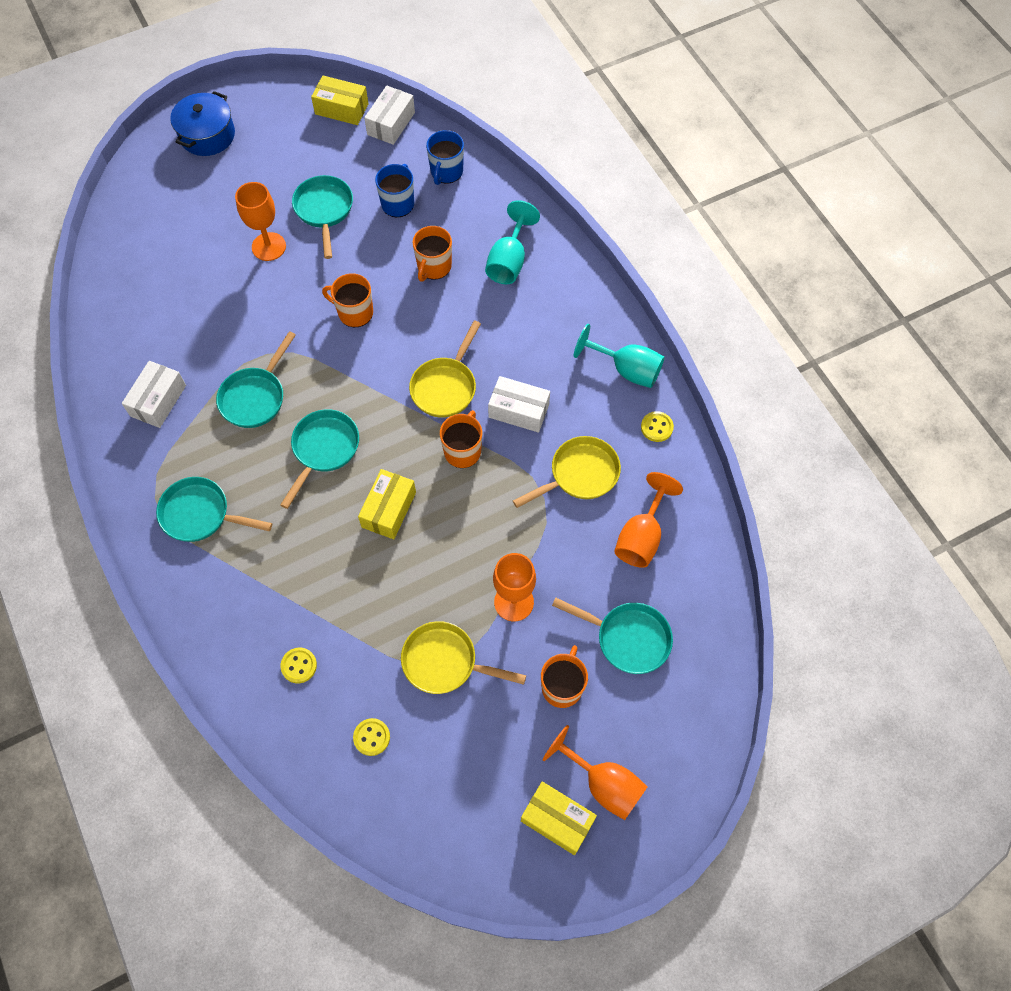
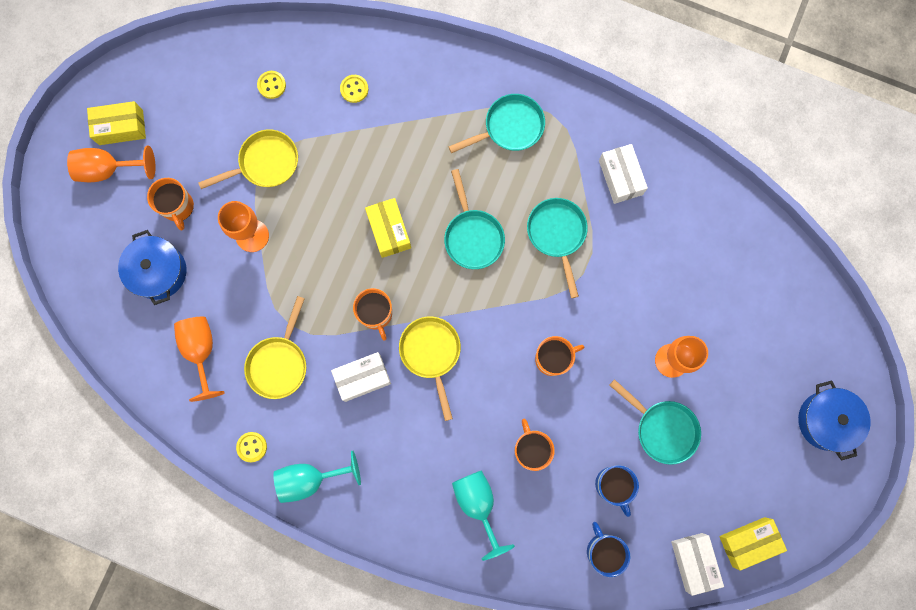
camera: 140 degrees right, 15 degrees up
turquoise pan [552,598,673,674] -> blue pot [118,230,186,305]

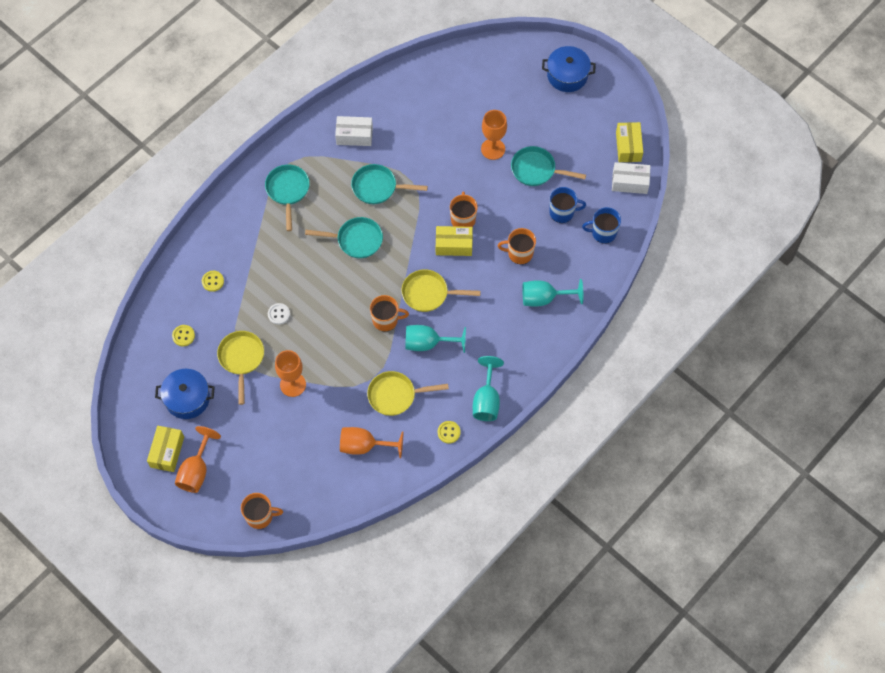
camera: 70 degrees left, 15 degrees down
blue pot [118,230,186,305] -> blue pot moved to [155,369,215,419]
orange mug [147,178,194,230] -> orange mug moved to [241,493,283,529]
yellow pan [244,296,306,399] -> yellow pan turned 135 degrees clockwise [367,371,449,416]
white box [331,352,391,402] -> turquoise goblet [405,325,466,353]
yellow box [365,198,411,258] -> yellow box moved to [436,226,473,256]
turquoise pan [609,379,701,465] -> turquoise pan turned 135 degrees counterclockwise [511,146,586,186]
none -> white button [268,303,290,325]

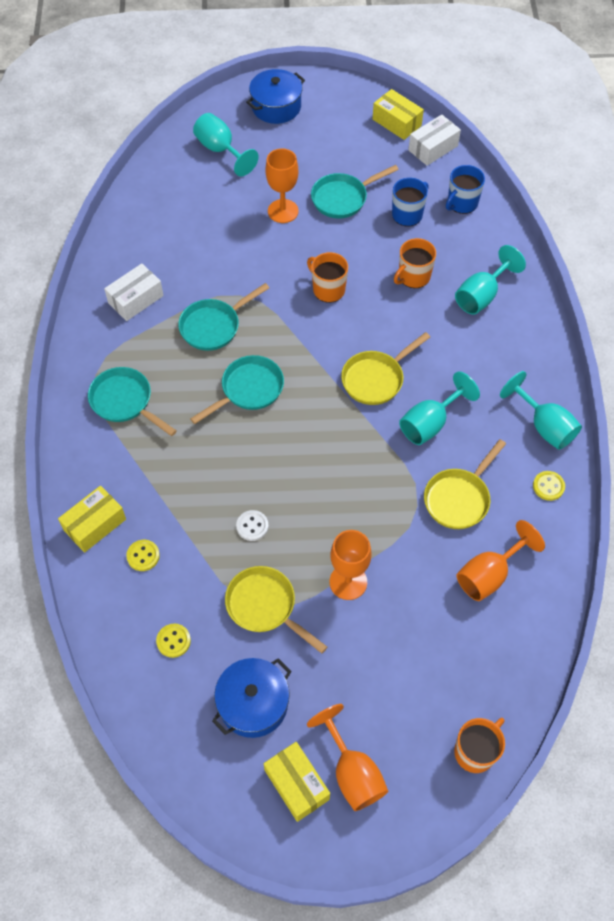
camera: 45 degrees left, 5 degrees down
orange mug [370,295,409,331] -> none
yellow box [436,226,473,256] -> yellow box moved to [58,486,126,553]
none -> turquoise goblet [193,113,259,176]

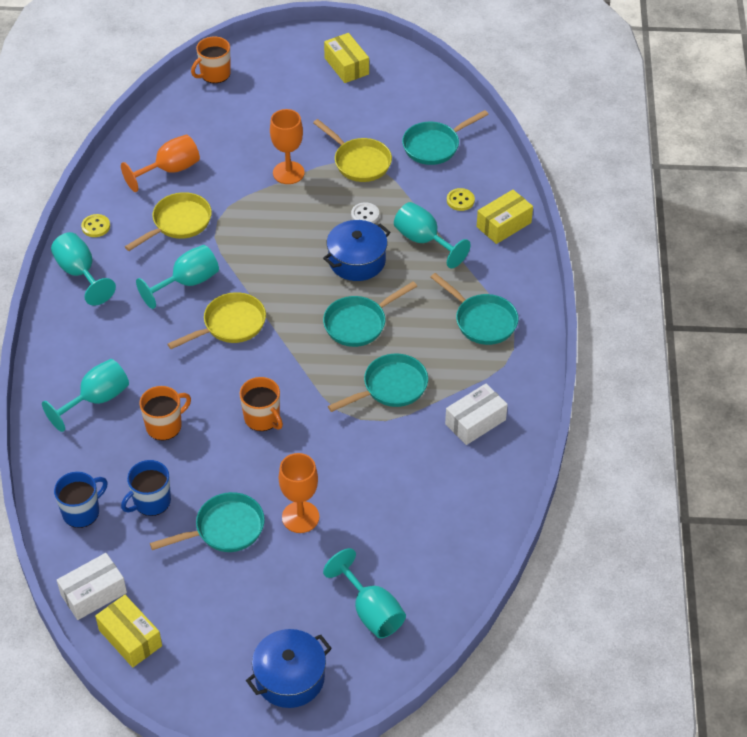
camera: 175 degrees left, 10 degrees down
yellow button [156,624,191,658] -> turquoise pan [402,110,489,165]
blue pot [212,658,291,738] -> blue pot moved to [323,220,390,281]
orange goblet [307,704,388,811] -> none
none -> turquoise goblet [394,202,471,268]

